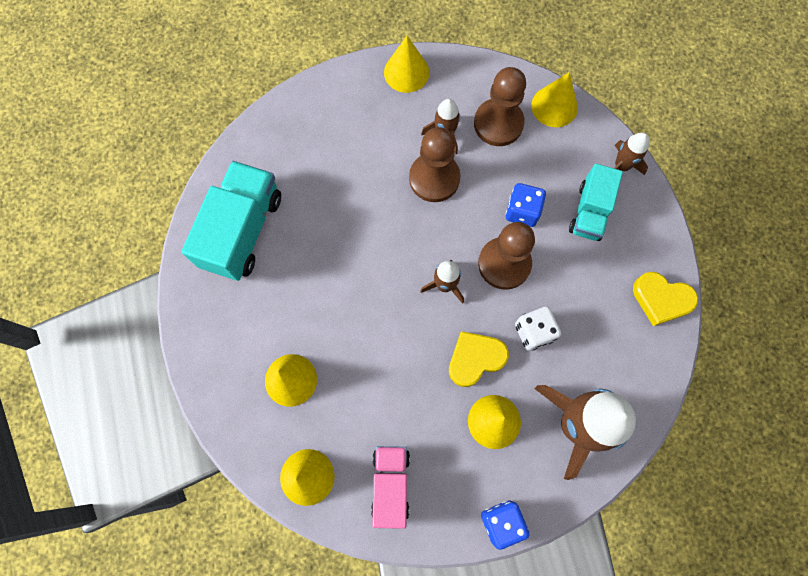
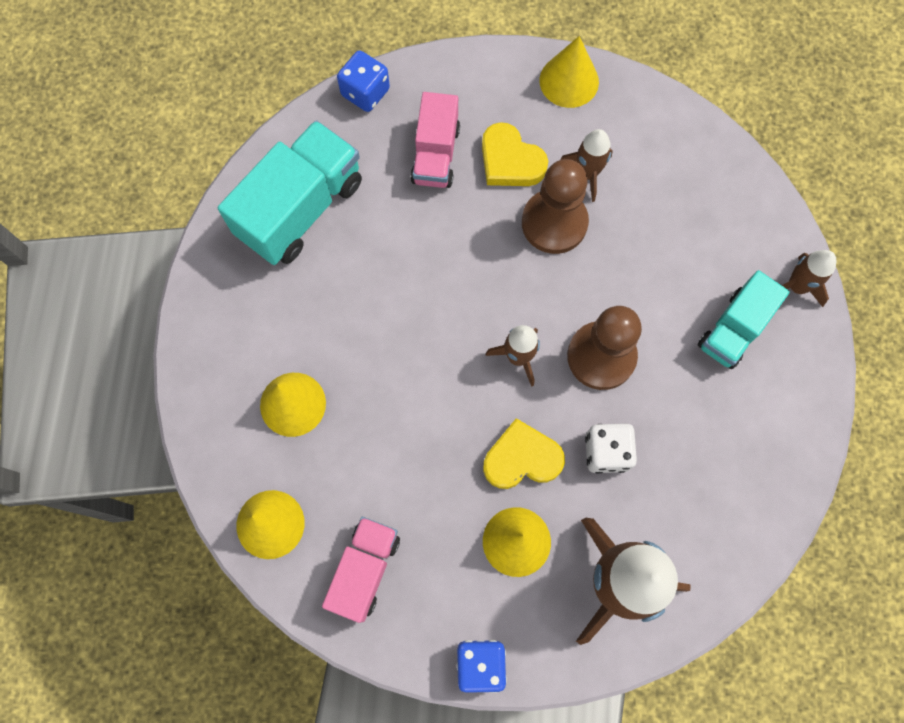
camera: 20 degrees right, 0 degrees up
brown pawn [474,67,526,146] -> none
blue dice [506,183,546,227] -> blue dice moved to [337,50,390,112]
yellow cone [531,72,578,127] -> none
yellow heart [633,272,698,326] -> yellow heart moved to [482,122,548,186]
none -> pink truck [411,92,460,188]

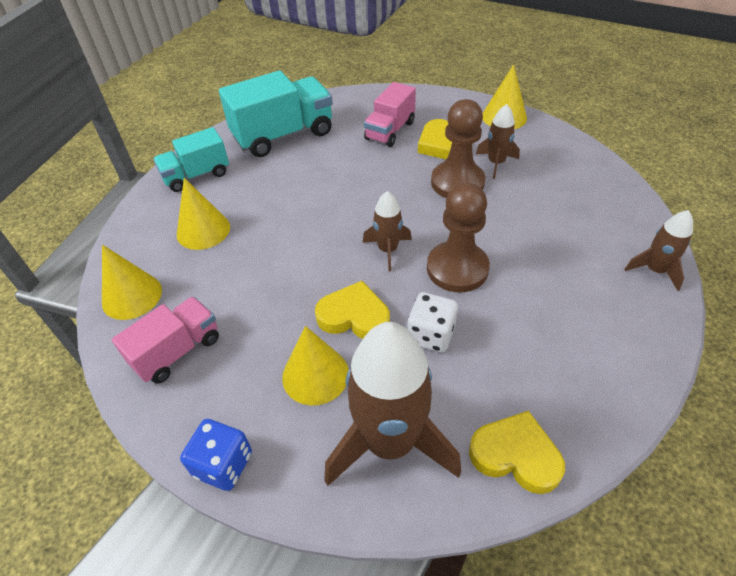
camera: 25 degrees right, 25 degrees down
blue dice [337,50,390,112] -> none
turquoise truck [698,270,790,369] -> turquoise truck moved to [153,127,229,192]
none -> yellow heart [469,411,565,494]

